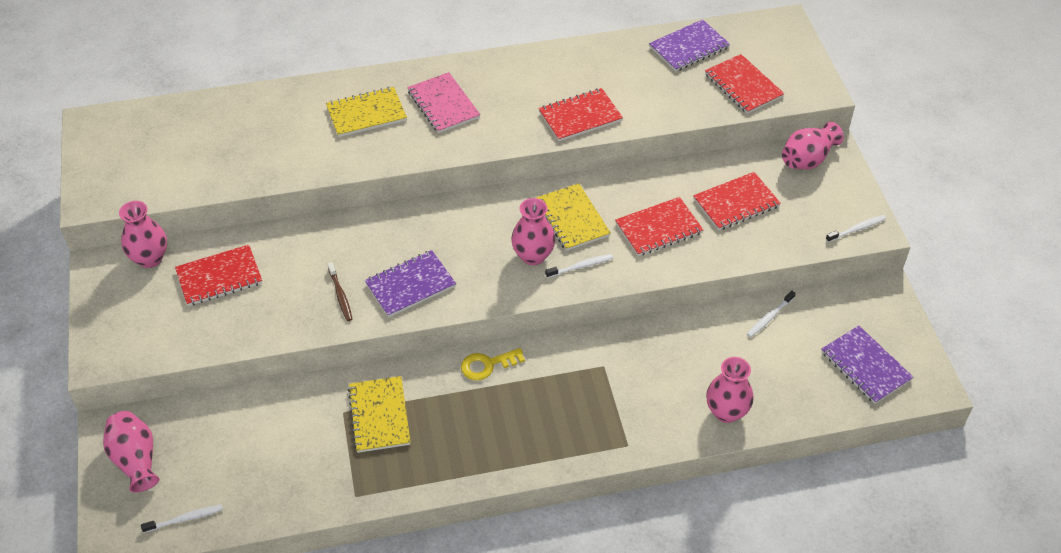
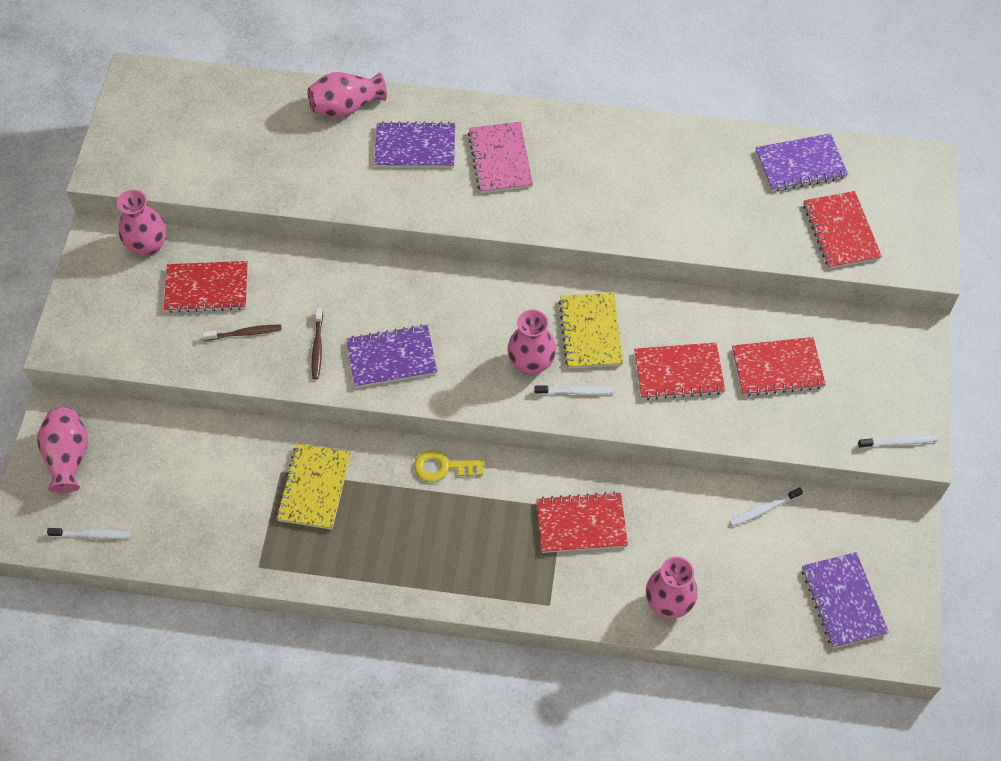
camera: 20 degrees right, 10 degrees up
yellow notebook [326,87,407,137] -> purple notebook [374,121,455,168]
red notebook [538,88,623,141] -> red notebook moved to [536,492,628,553]
pink vase [782,122,844,170] -> pink vase moved to [308,72,387,118]
none -> brown toothbrush [202,324,282,341]

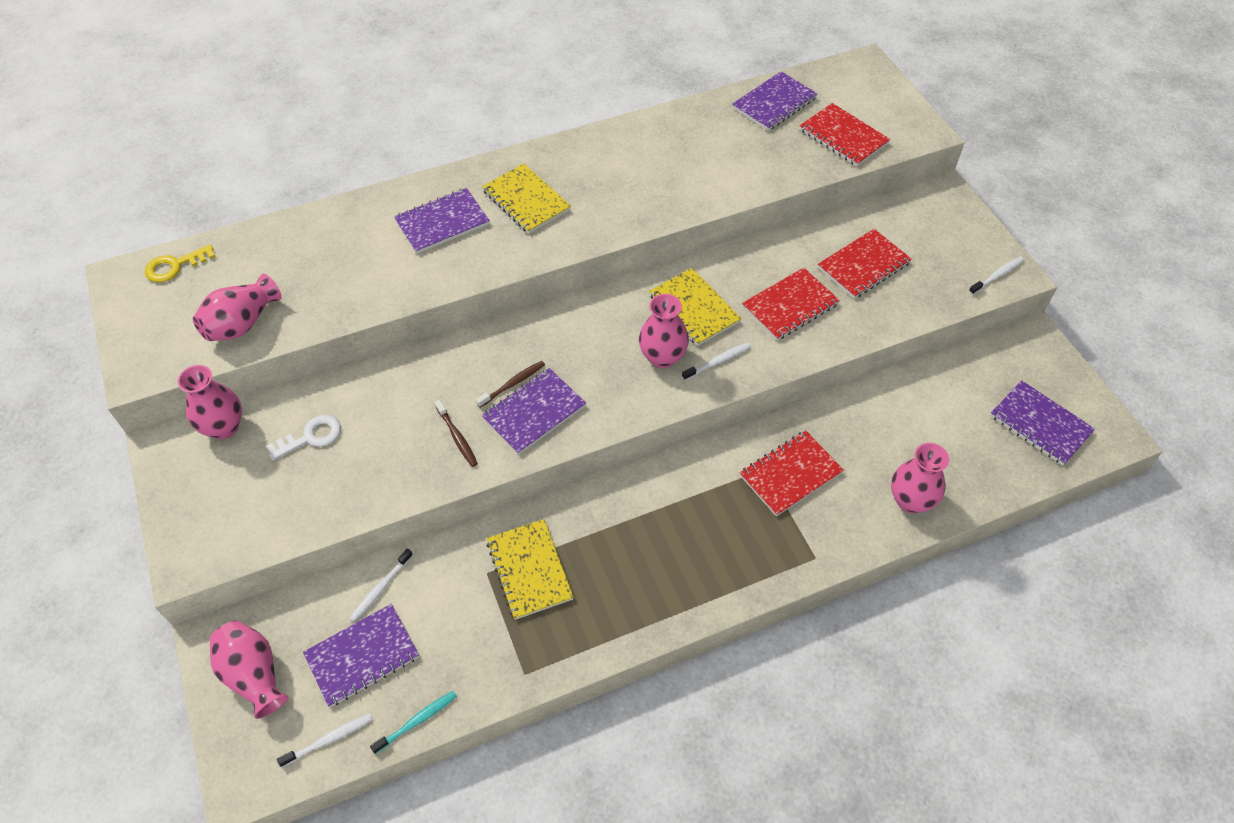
camera: 30 degrees left, 5 degrees down
red notebook [164,261,248,313] -> white key [267,415,341,461]
brown toothbrush [202,324,282,341] -> brown toothbrush moved to [476,361,545,407]
pink vase [308,72,387,118] -> pink vase moved to [193,274,281,341]
yellow key [414,450,484,482] -> yellow key moved to [145,244,216,282]
pink notebook [468,122,533,193] -> yellow notebook [482,164,571,234]
white toothbrush [729,487,803,526] -> white toothbrush moved to [349,549,413,622]
none -> purple notebook [303,604,419,707]
none -> turquoise toothbrush [370,691,457,754]

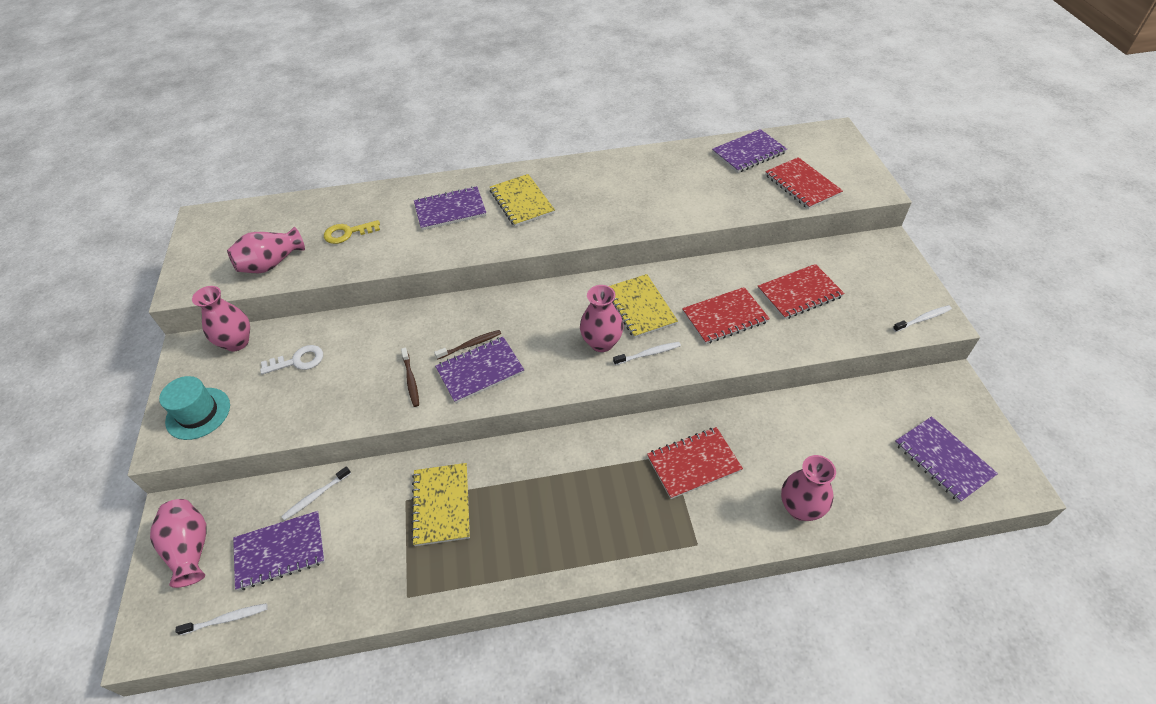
camera: 15 degrees right, 5 degrees down
yellow key [145,244,216,282] -> yellow key moved to [324,220,380,244]
turquoise toothbrush [370,691,457,754] -> none
none -> turquoise hat [159,376,230,440]

